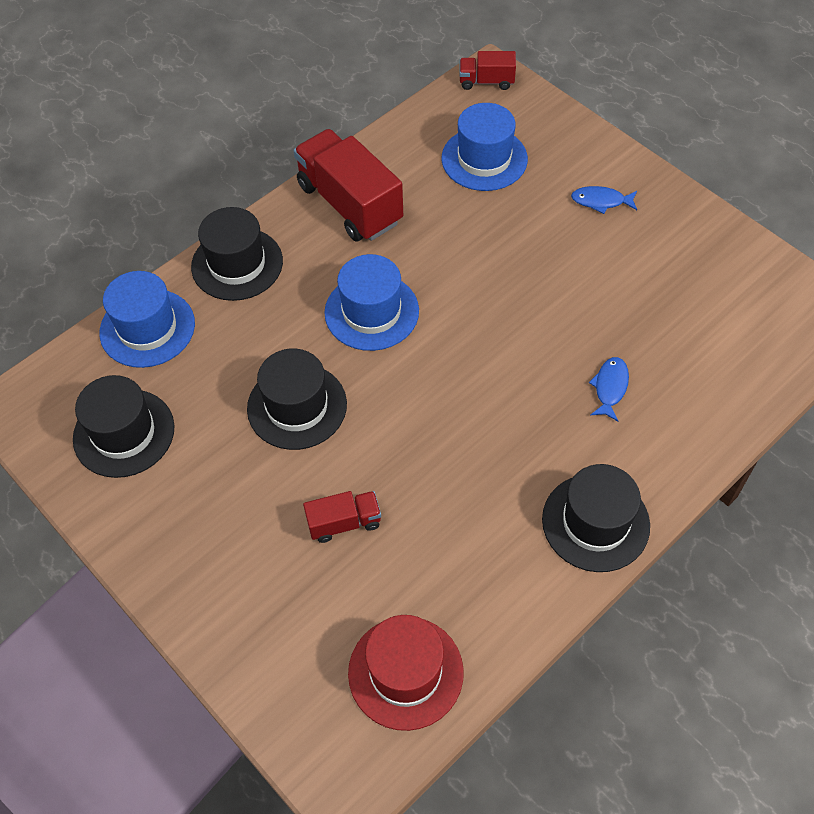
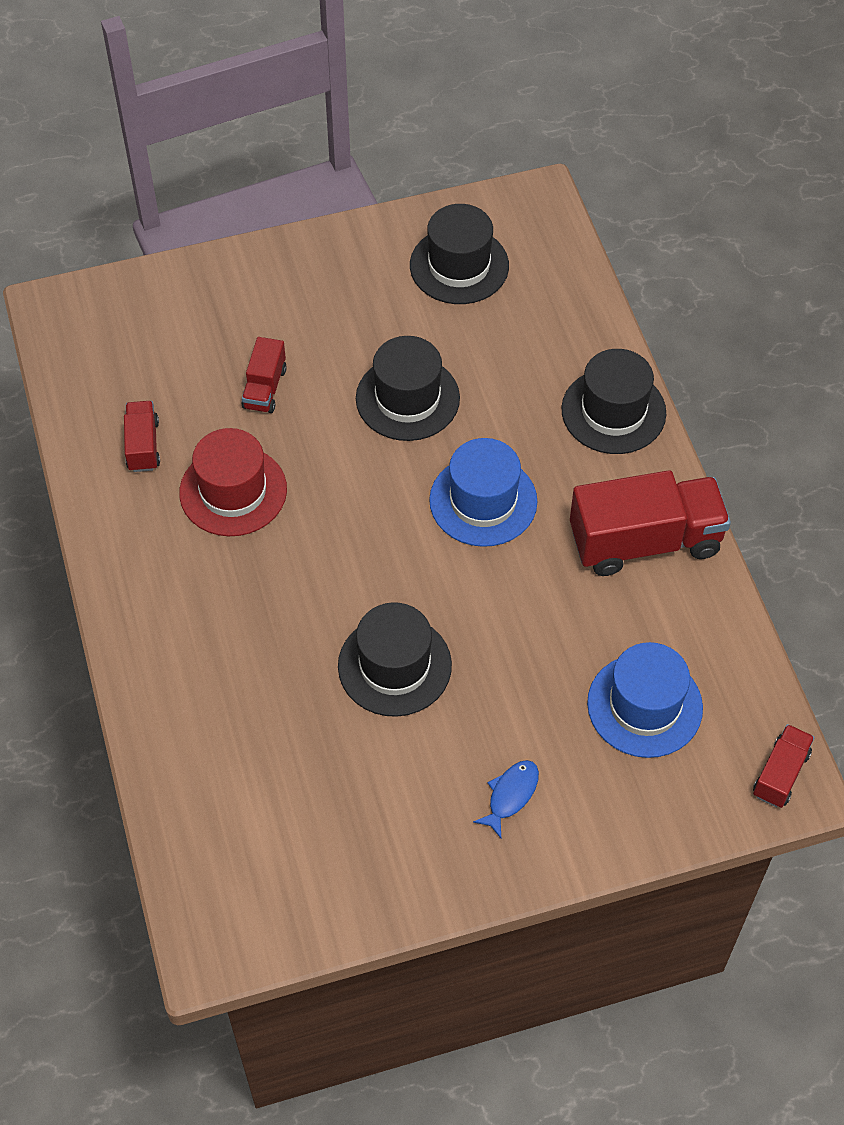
camera: 115 degrees right, 0 degrees up
blue hat [99,271,195,368] -> none
red hat [348,615,464,731] -> red hat moved to [179,428,287,536]
black hat [542,464,650,572] -> black hat moved to [338,602,452,717]
blue fish [589,357,629,421] -> none
none -> red truck [124,401,160,472]

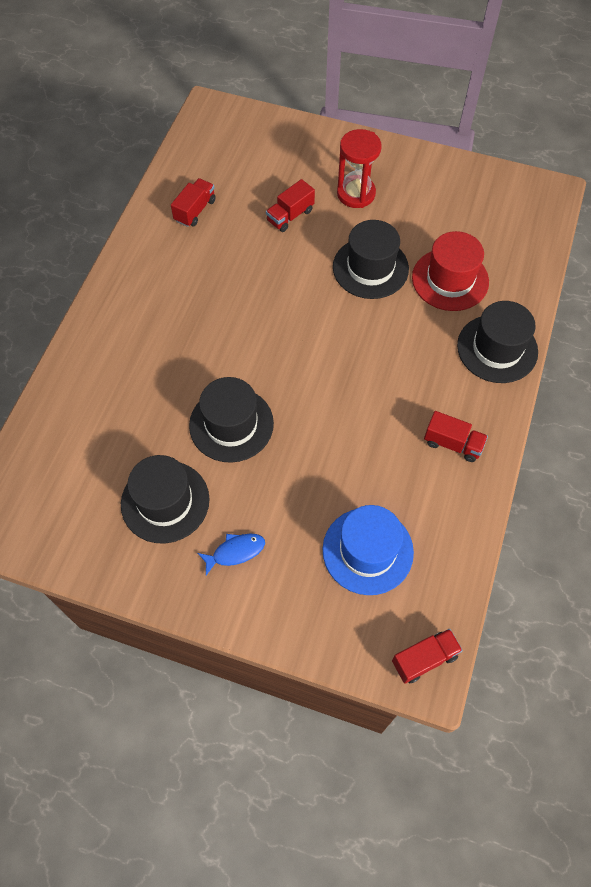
camera: 35 degrees right, 5 degrees up
red hat [179,428,287,536] -> red hat moved to [412,231,489,311]
black hat [410,204,509,304] -> black hat moved to [121,455,210,543]
blue hat [429,438,538,547] -> none
red truck [570,470,731,576] -> red truck [424,411,488,462], size x0.50
none -> red hourglass [337,129,382,208]

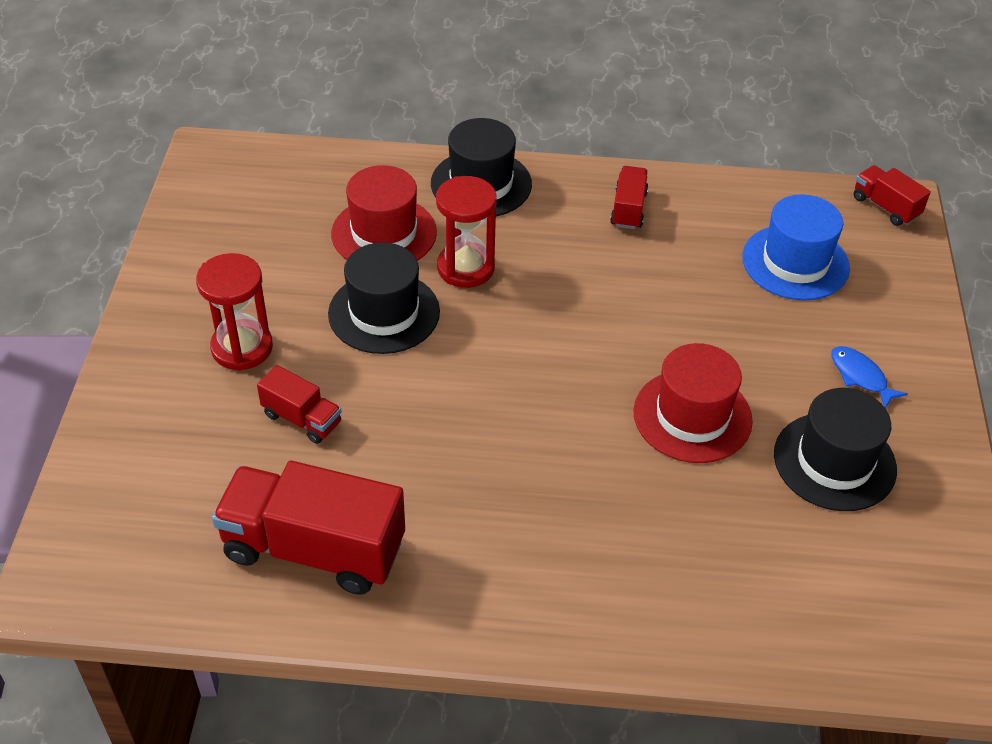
camera: 105 degrees left, 15 degrees down
red truck [171,178,216,227] -> red truck [212,461,405,595], size x2.00
black hat [189,377,274,463] -> red hat [633,343,753,463]
none -> red hourglass [436,176,497,288]

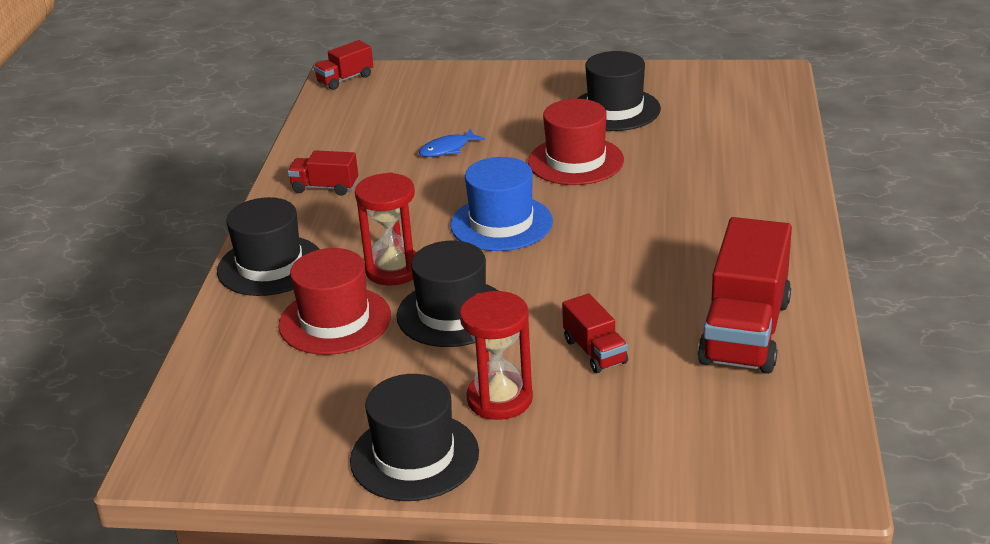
camera: 85 degrees left, 15 degrees down
red truck [257,365,341,444] -> red truck turned 120 degrees clockwise [562,293,628,373]
blue hat [742,194,850,300] -> blue hat moved to [450,157,553,251]
blue fish [831,346,908,408] -> blue fish moved to [419,129,485,157]
none -> black hat [350,374,479,501]

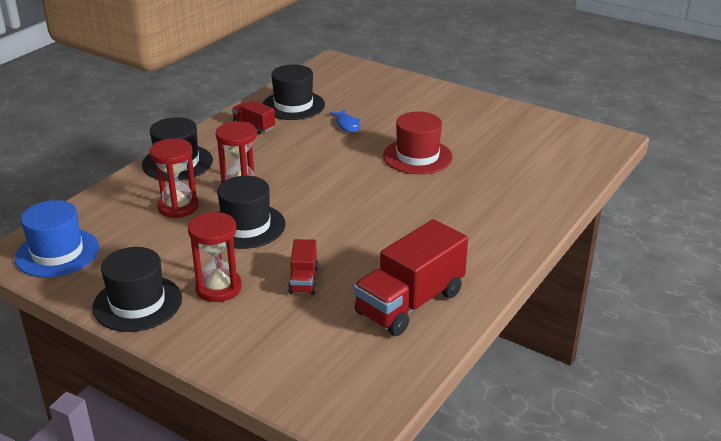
camera: 25 degrees right, 0 degrees up
red hat [278,248,391,355] -> red hourglass [149,138,199,218]
red truck [313,40,373,90] -> none
blue fish [419,129,485,157] -> blue fish turned 105 degrees counterclockwise [329,110,360,133]
blue hat [450,157,553,251] -> blue hat moved to [15,200,99,277]
black hat [577,51,661,131] -> black hat moved to [263,64,325,120]

